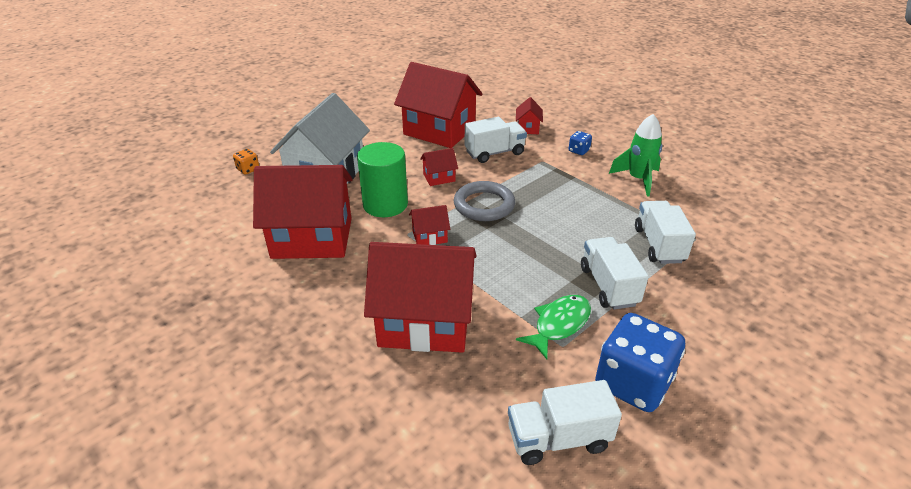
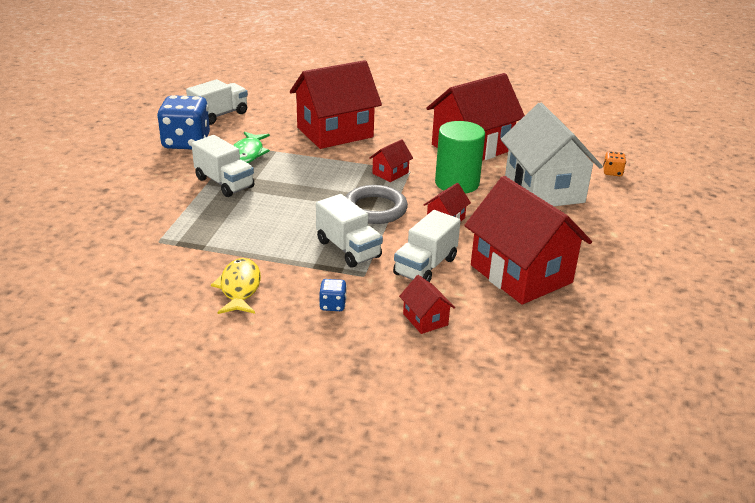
camera: 145 degrees right, 5 degrees down
red house [394,62,483,148] -> red house turned 60 degrees clockwise [464,176,592,305]
green rocket [609,114,662,197] -> yellow fish [211,258,261,314]
white truck [635,201,696,264] -> white truck moved to [316,194,383,268]

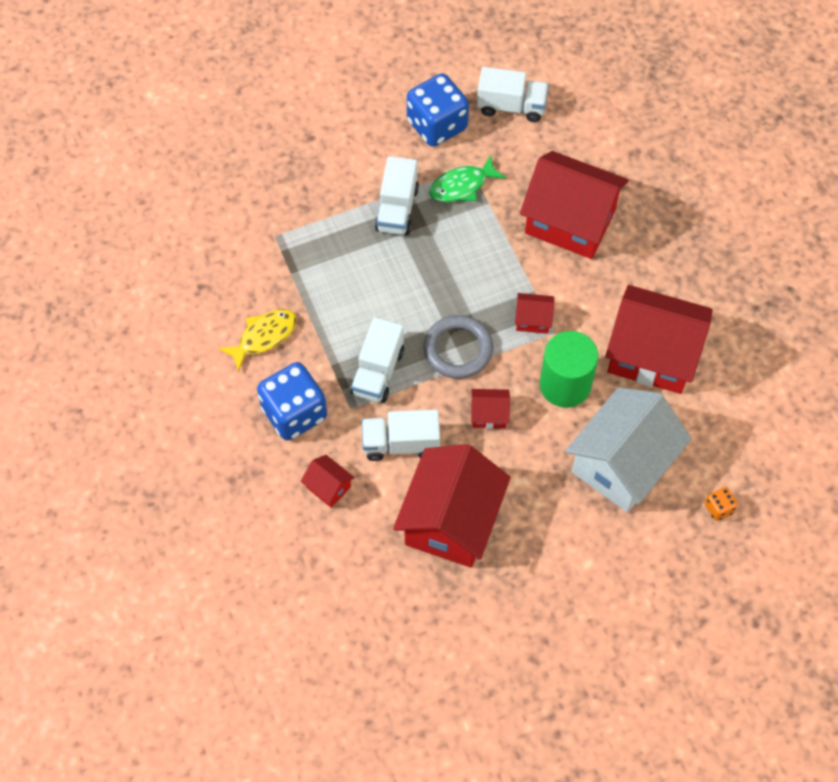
camera: 55 degrees right, 30 degrees up
blue dice [319,279,347,311] -> blue dice [257,362,327,441], size x2.30
red house [399,275,455,334] -> red house turned 75 degrees counterclockwise [301,455,355,508]

